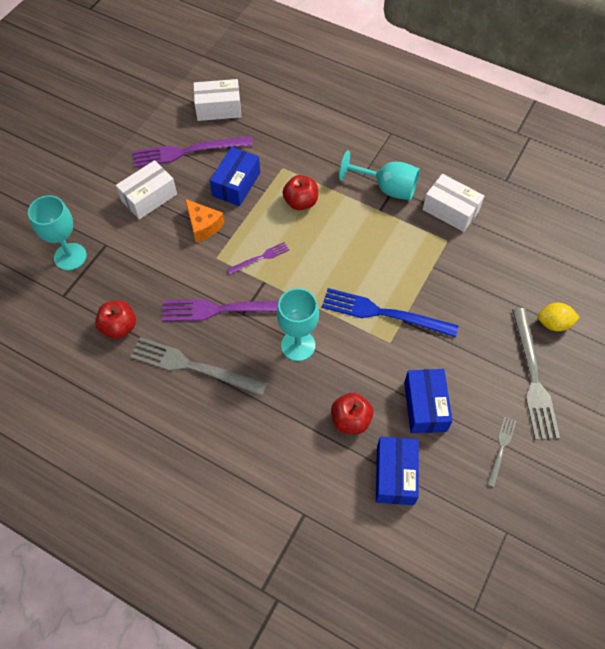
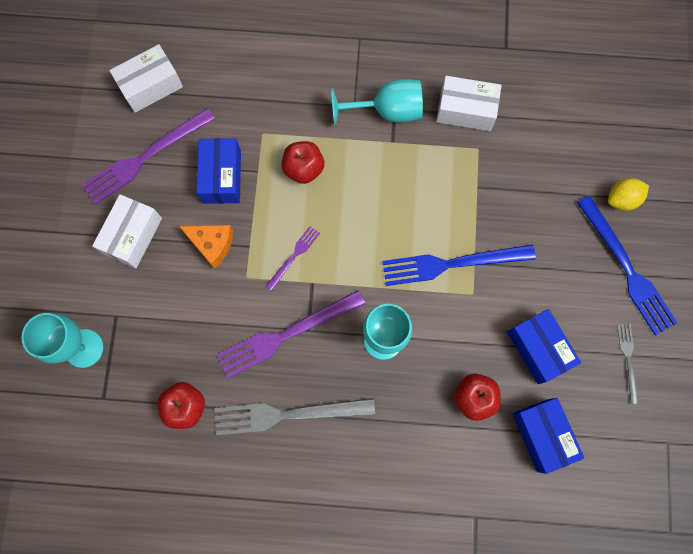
camera: 25 degrees left, 15 degrees up
grey fork [512,308,560,440] -> blue fork [577,196,678,335]

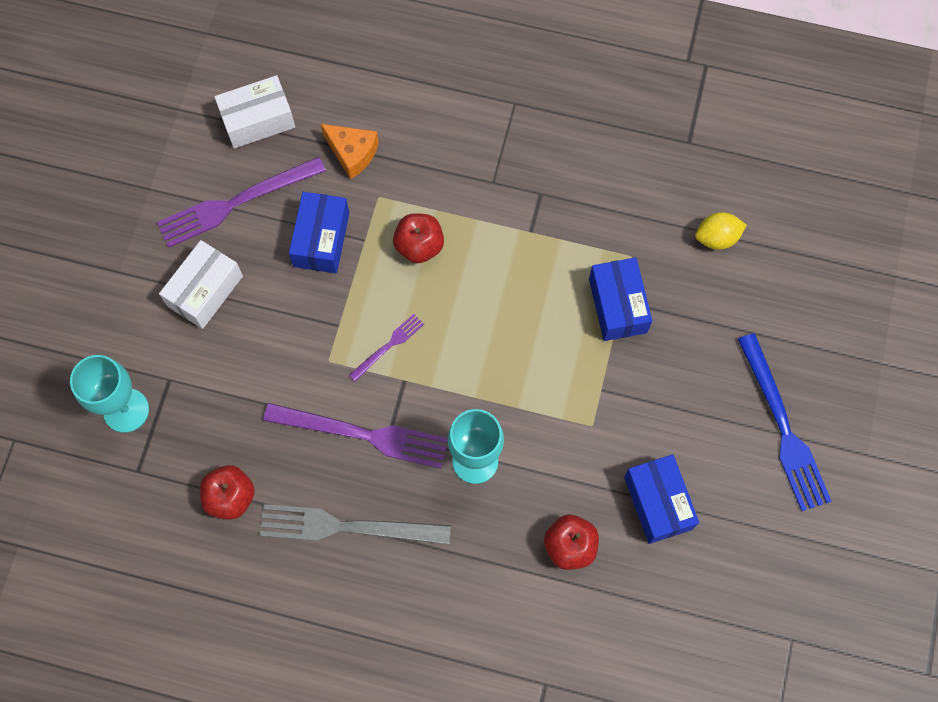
camera: 10 degrees right, 5 degrees down
orange cheese [179,225,233,269] -> orange cheese moved to [321,124,379,179]
purple fork [217,290,365,378] -> purple fork turned 150 degrees counterclockwise [263,403,448,468]
turquoise goblet [331,79,423,126] -> none
blue fork [382,245,536,286] -> none
white box [436,76,501,131] -> none
blue box [512,398,584,474] -> blue box moved to [589,257,653,341]
yellow lemon [608,178,649,211] -> yellow lemon moved to [695,212,747,250]
grey fork [617,324,639,404] -> none

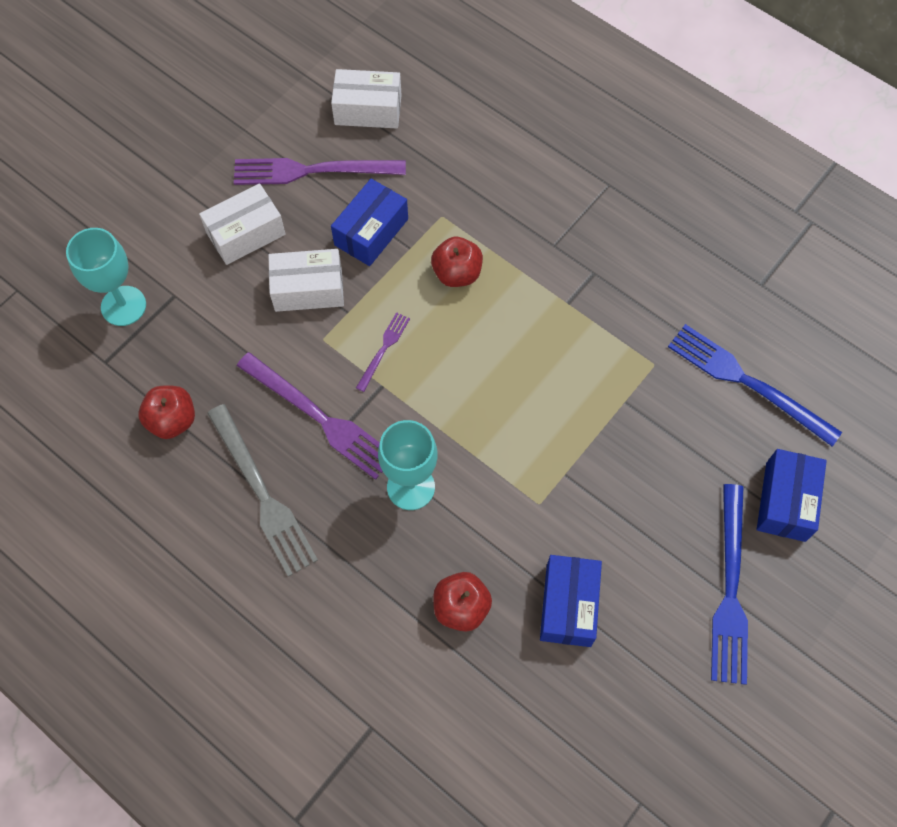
camera: 25 degrees right, 5 degrees down
grey fork [260,504,451,545] -> grey fork turned 150 degrees counterclockwise [207,404,318,577]
orange cheese [321,124,379,179] -> none
purple fork [349,314,424,381] -> purple fork turned 45 degrees counterclockwise [356,312,410,392]
blue box [589,257,653,341] -> blue box moved to [757,449,827,542]
yellow lemon [695,212,747,250] -> blue fork [668,324,842,446]
none -> white box [268,249,344,312]

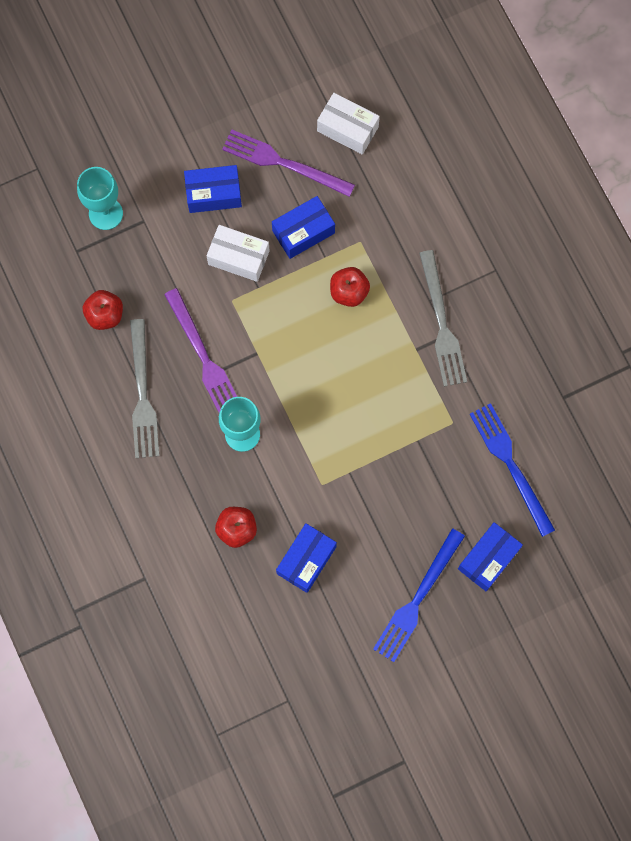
camera: 25 degrees right, 10 degrees up
white box [199,183,286,265] -> blue box [184,165,242,213]
purple fork [356,312,410,392] -> none
none -> grey fork [419,250,467,387]

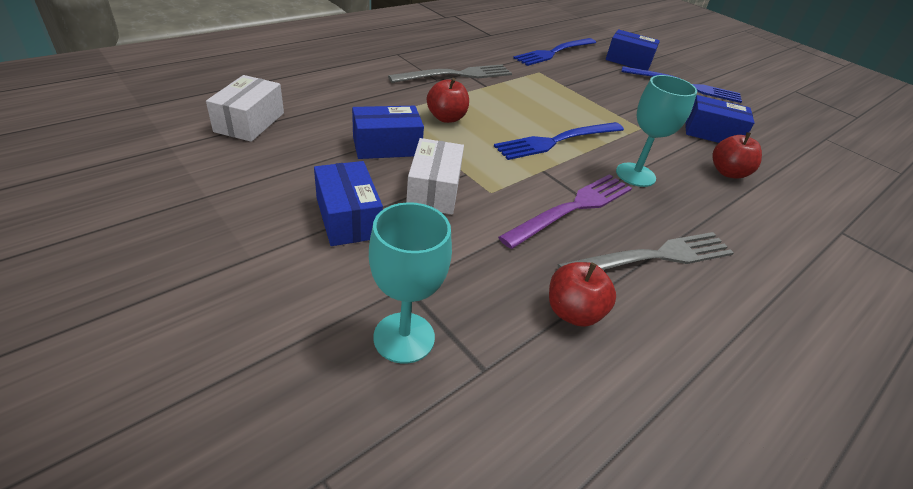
camera: 110 degrees left, 35 degrees down
purple fork [222,129,355,197] -> none
blue box [272,196,335,259] -> blue box turned 60 degrees counterclockwise [352,106,424,159]
none -> blue fork [494,122,624,160]

